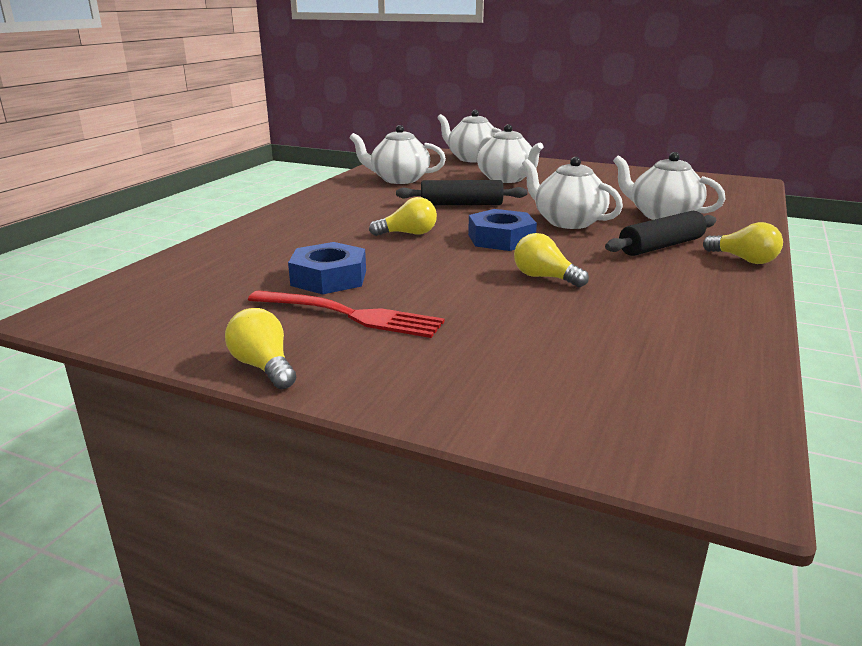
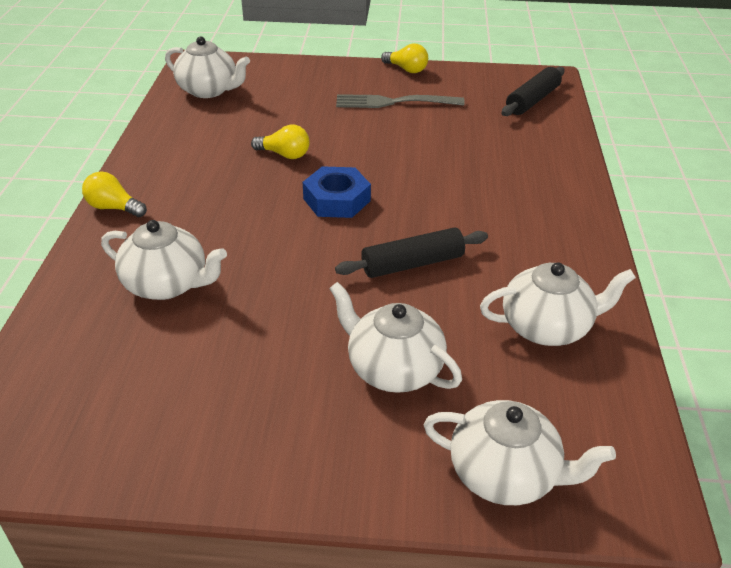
camera: 160 degrees right, 15 degrees up
red fork [248,290,445,338] -> grey fork [336,94,465,108]
blue nut [288,242,366,294] -> none
yellow light bulb [369,197,437,236] -> none
white teapot [522,157,623,229] -> white teapot moved to [165,36,250,98]
black rolling pin [605,211,716,256] -> black rolling pin moved to [501,67,565,116]

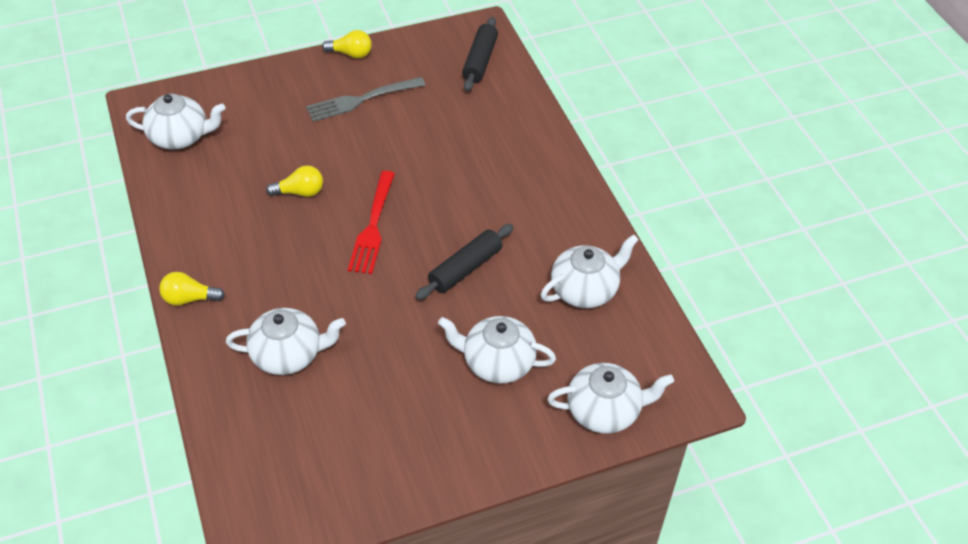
camera: 25 degrees left, 10 degrees up
blue nut [303,166,371,218] -> red fork [348,171,395,274]

